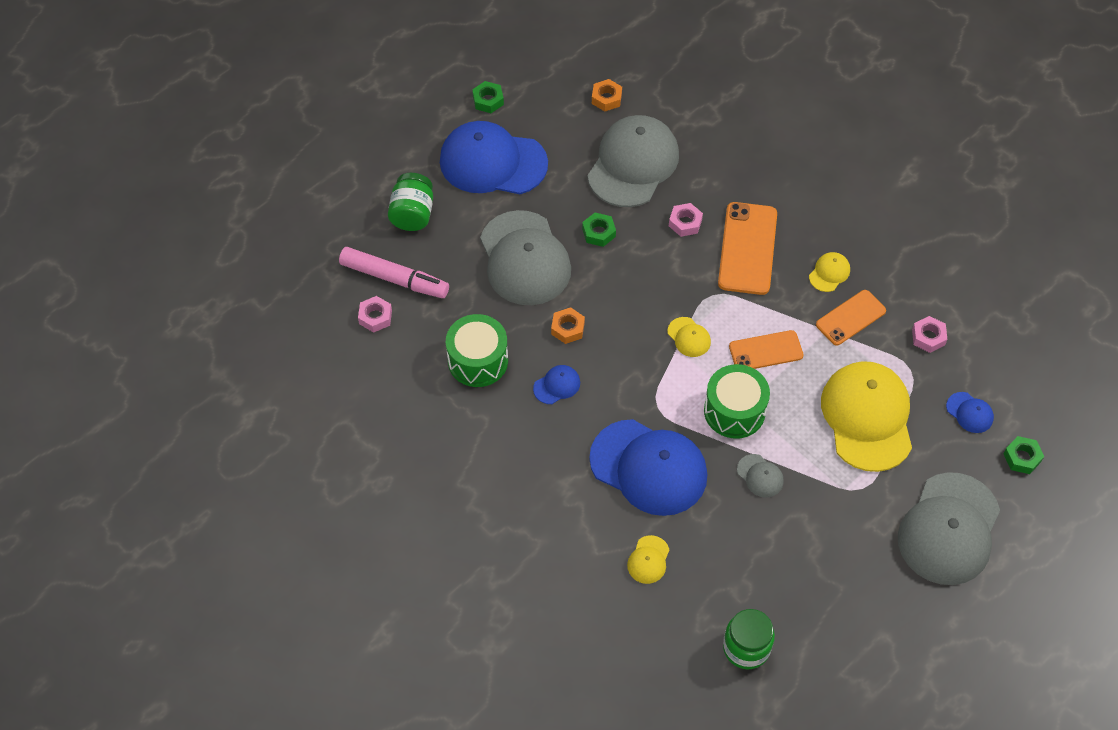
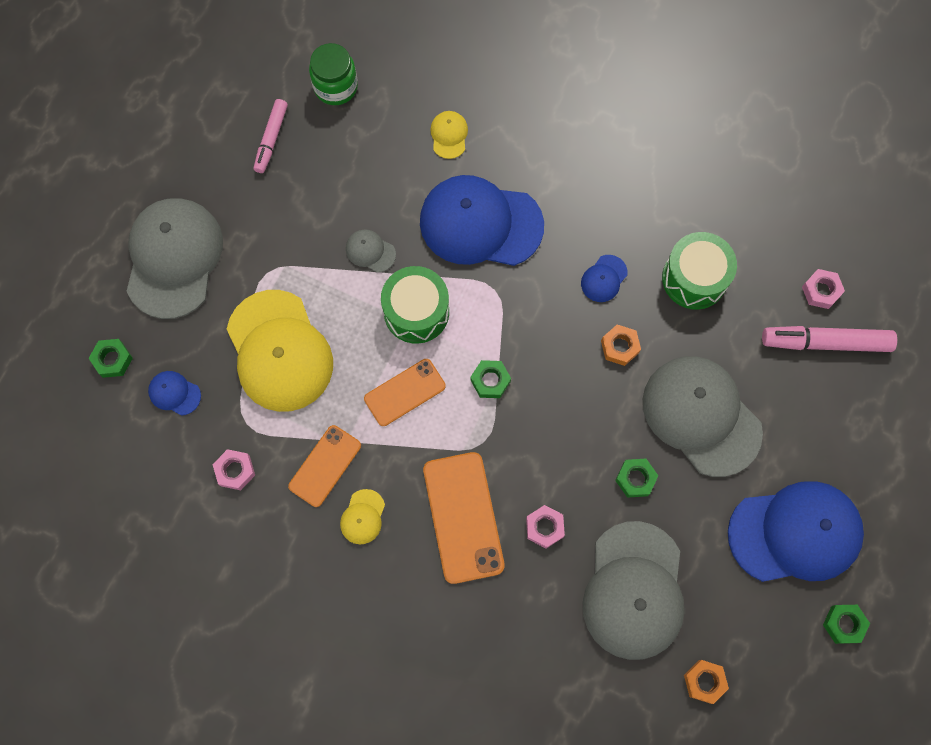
camera: 160 degrees right, 15 degrees up
green jar [388,173,433,231] -> none
yellow cap [667,317,711,357] -> green nut [471,360,511,398]
none -> pink marker [253,99,288,173]

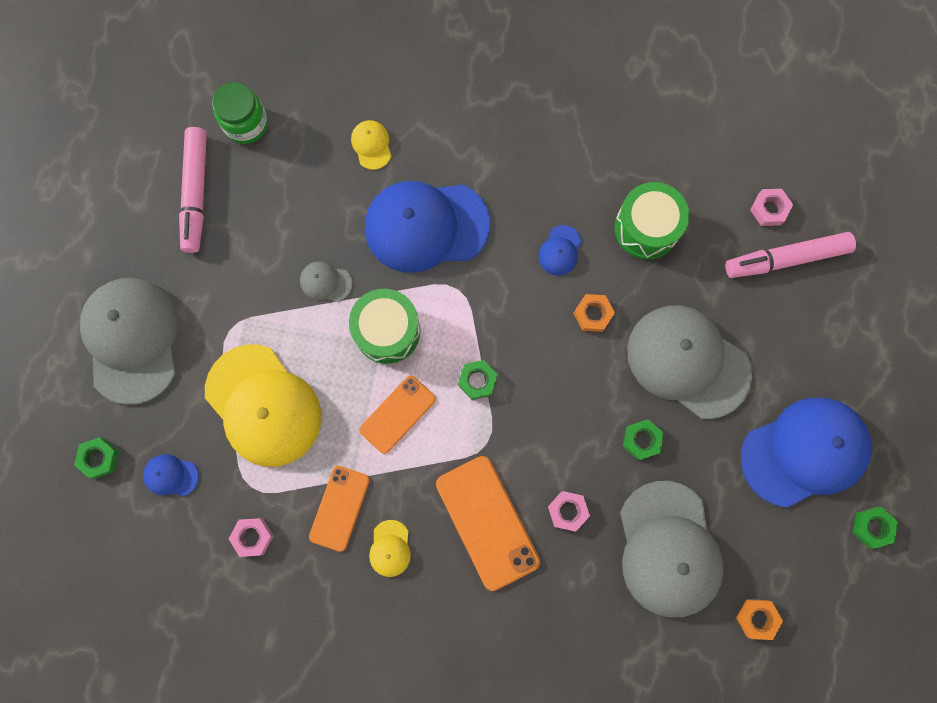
camera: 15 degrees left, 5 degrees up
pink marker [253,99,288,173] -> pink marker [179,127,207,253], size x1.57

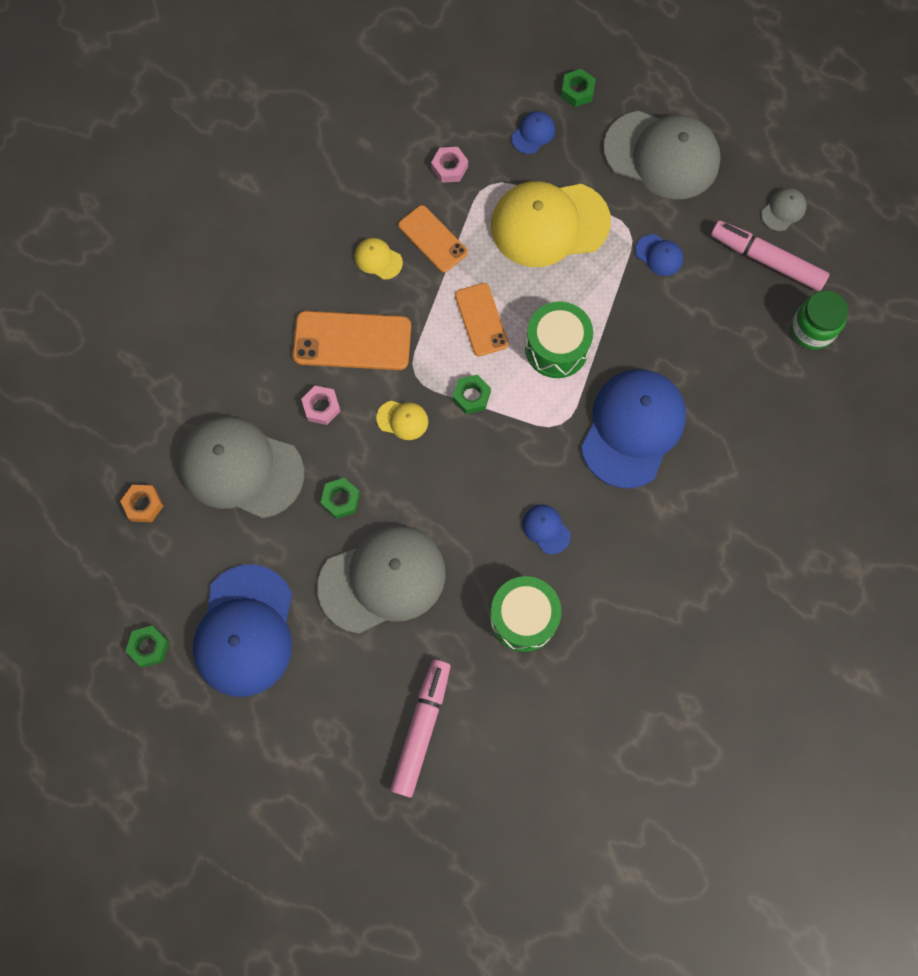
camera: 120 degrees right, 5 degrees down
grey cap [300,261,352,302] -> grey cap moved to [761,188,807,231]
yellow cap [351,120,391,170] -> yellow cap moved to [376,401,428,440]
orange nut [573,294,615,332] -> none
pink nut [750,189,793,226] -> none
none -> blue cap [635,234,683,276]

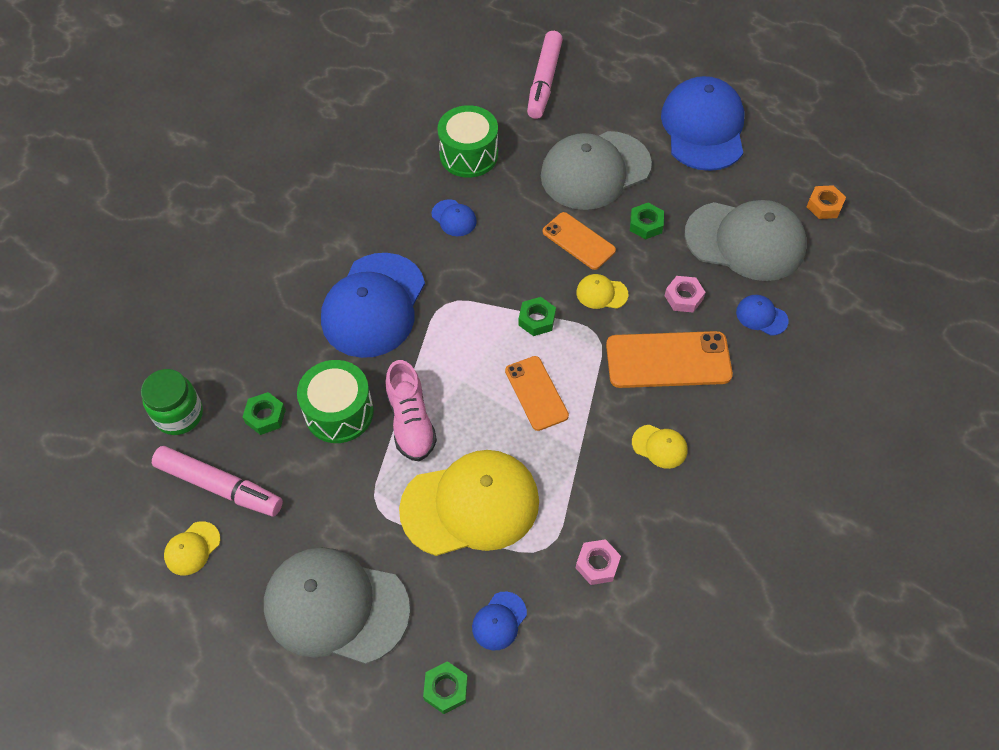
camera: 175 degrees right, 15 degrees down
green nut [125,626,169,667] -> green nut moved to [243,392,286,435]
orange phone [398,205,468,272] -> orange phone moved to [543,212,616,270]
green drum [525,301,593,378] -> green drum moved to [297,360,374,443]
blue cap [635,234,683,276] -> blue cap moved to [736,295,788,336]
grey cap [761,188,807,231] -> yellow cap [164,521,220,575]
none -> pink shoe [385,360,437,461]

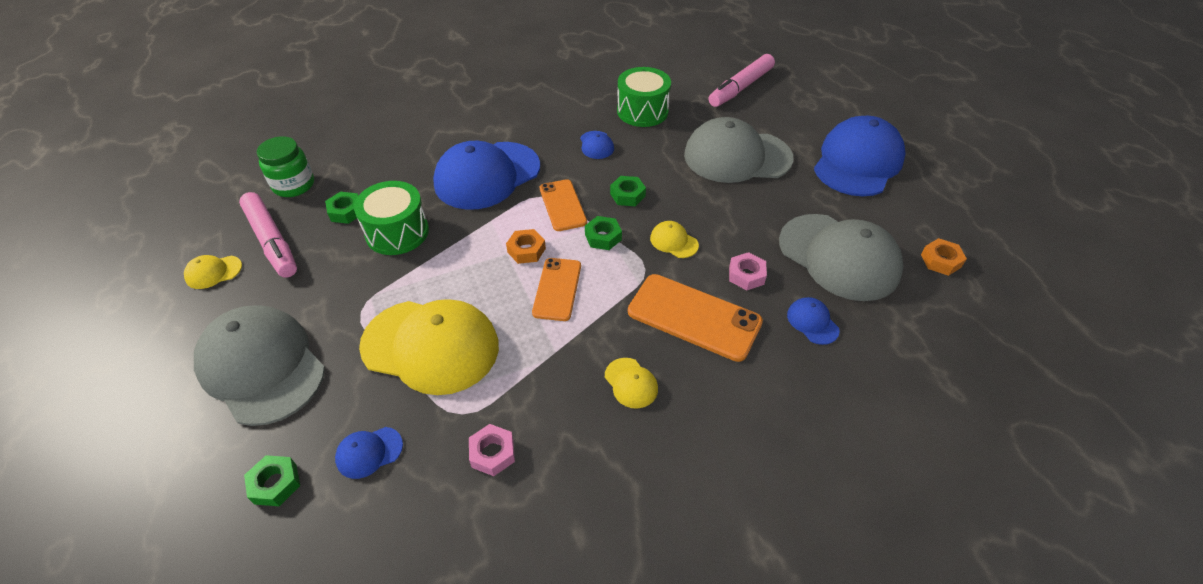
camera: 30 degrees right, 10 degrees down
pink shoe [385,360,437,461] -> none
orange phone [543,212,616,270] -> orange phone moved to [540,179,587,231]
green nut [630,203,664,239] -> green nut moved to [610,176,646,206]
none -> orange nut [506,229,546,264]

